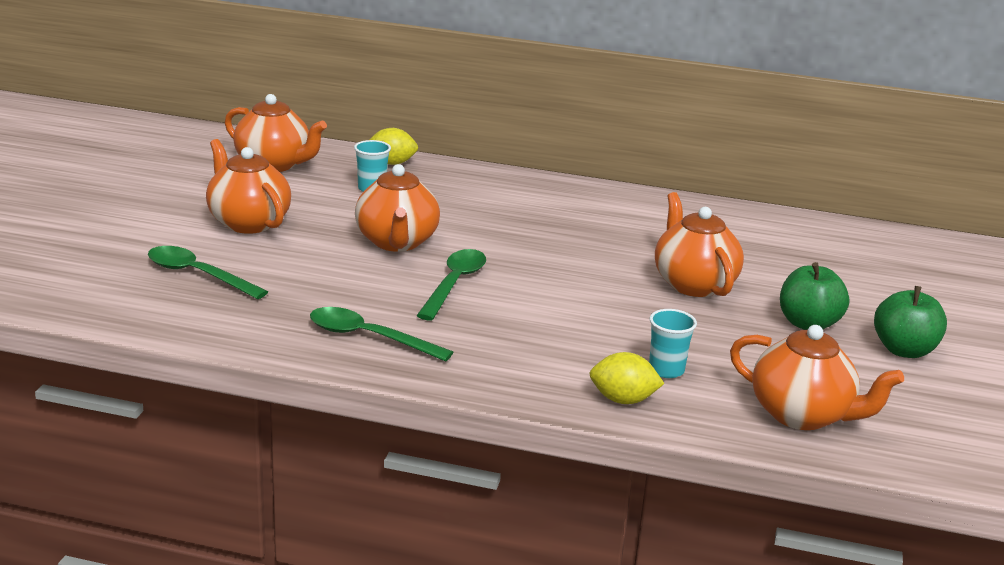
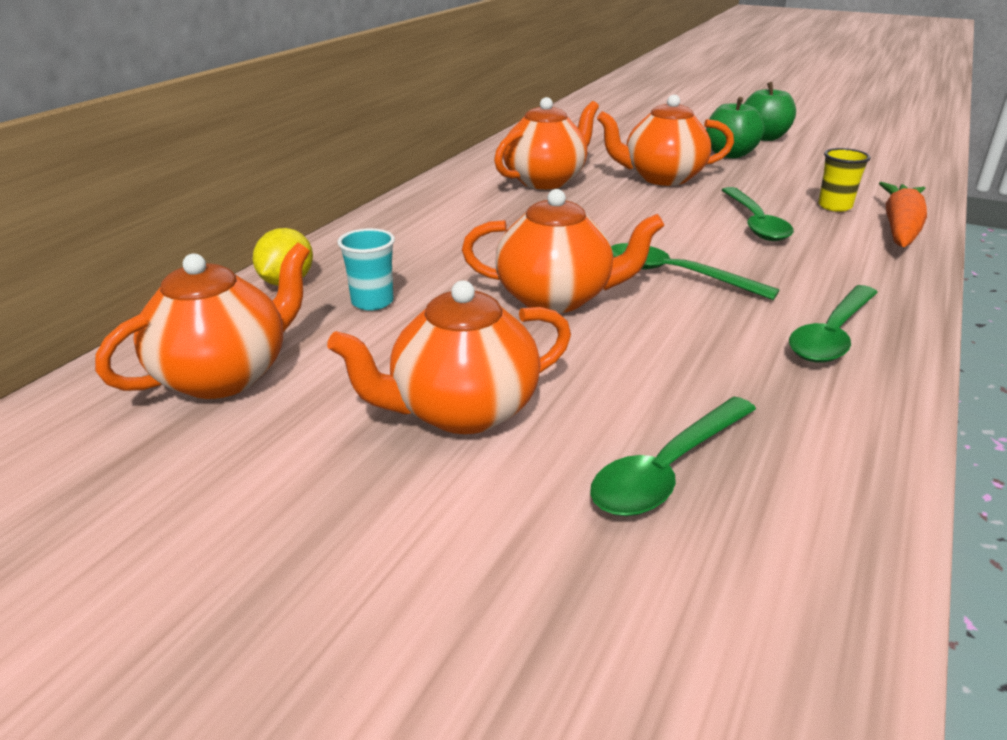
camera: 75 degrees left, 5 degrees up
yellow lemon [590,352,665,404] -> orange carrot [879,182,927,247]
turquoise cup [649,309,697,378] -> yellow cup [818,148,871,212]
orange teapot [730,325,904,430] -> orange teapot moved to [494,97,599,189]
none -> green spoon [722,187,794,241]

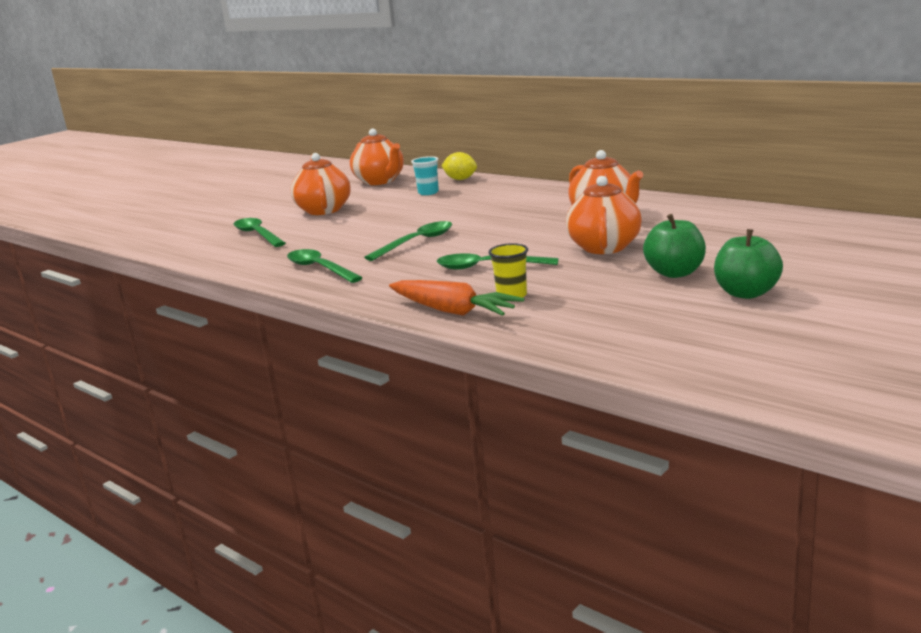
camera: 105 degrees right, 10 degrees down
orange teapot [462,189,664,313] -> none

